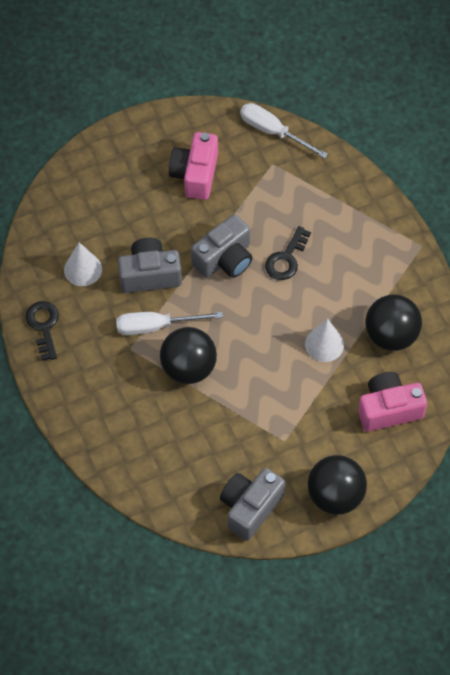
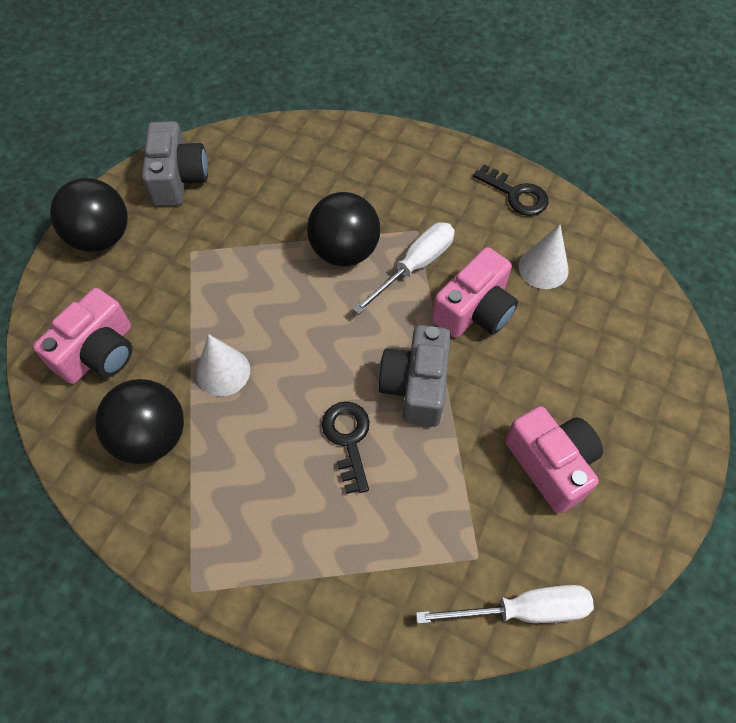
camera: 140 degrees right, 0 degrees up
grey camera [118,238,182,293] -> pink camera [432,247,518,338]

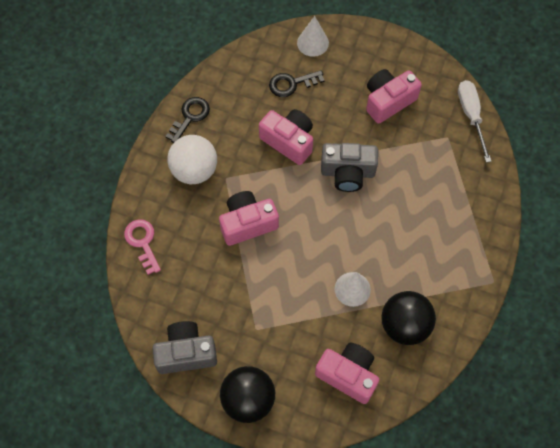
camera: 95 degrees left, 5 degrees up
black ball [307,192,380,266] -> pink camera [219,191,279,246]
black key [322,402,370,494] -> black key moved to [269,70,325,97]
white screwdriver [353,222,455,315] -> none
white cone [519,224,569,289] -> white cone moved to [297,16,329,57]
none -> pink key [124,219,161,275]
none -> white ball [167,135,217,184]

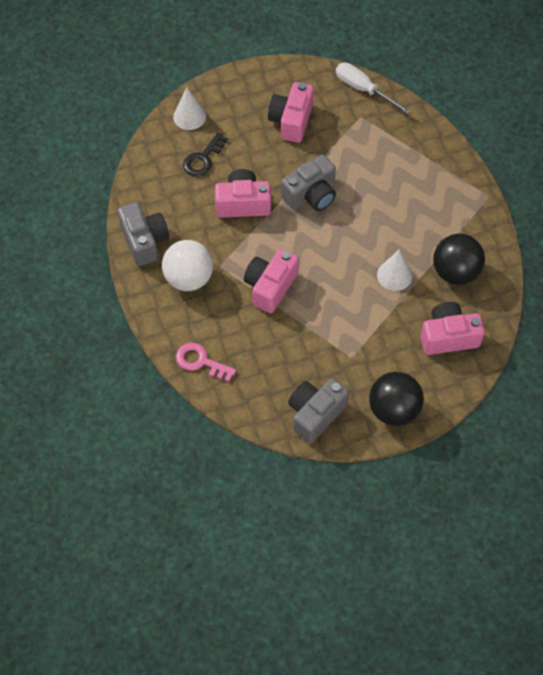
camera: 40 degrees left, 5 degrees down
black key [165,97,210,143] -> grey camera [117,202,169,266]

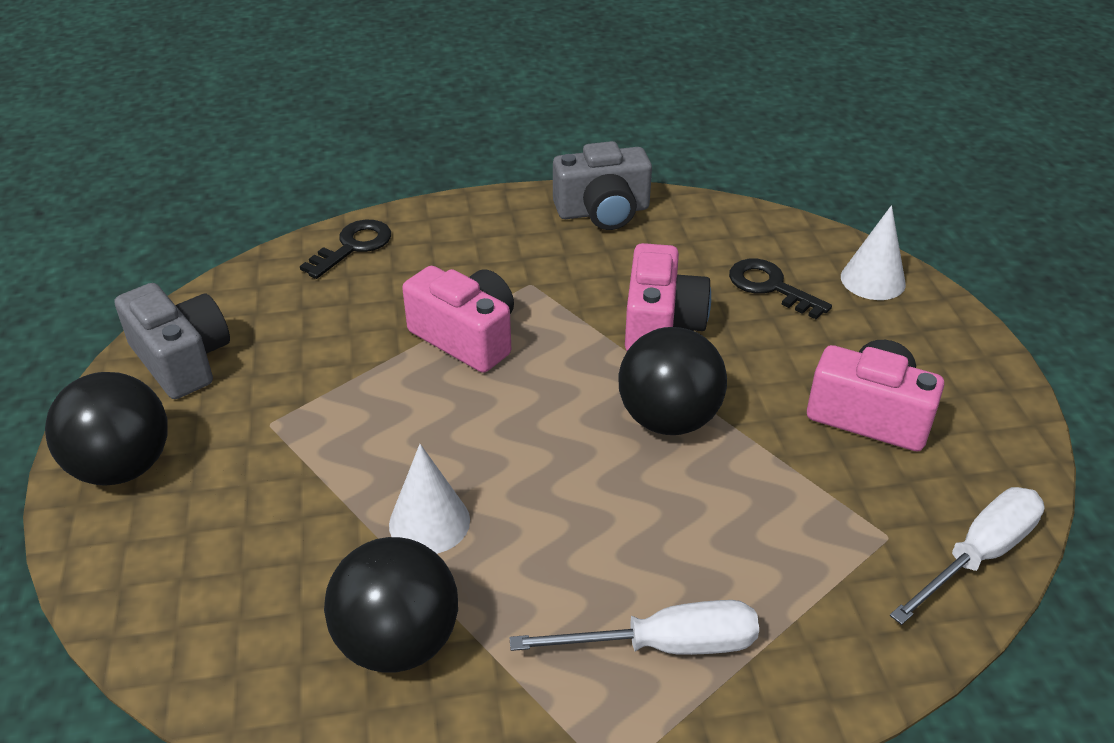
camera: 100 degrees right, 20 degrees down
white ball [162,240,213,291] -> none
pink key [176,343,236,382] -> black key [300,220,391,279]
grey camera [281,154,336,211] -> black ball [619,327,727,435]
pink camera [420,302,485,355] -> none
none -> white screwdriver [509,600,759,655]

